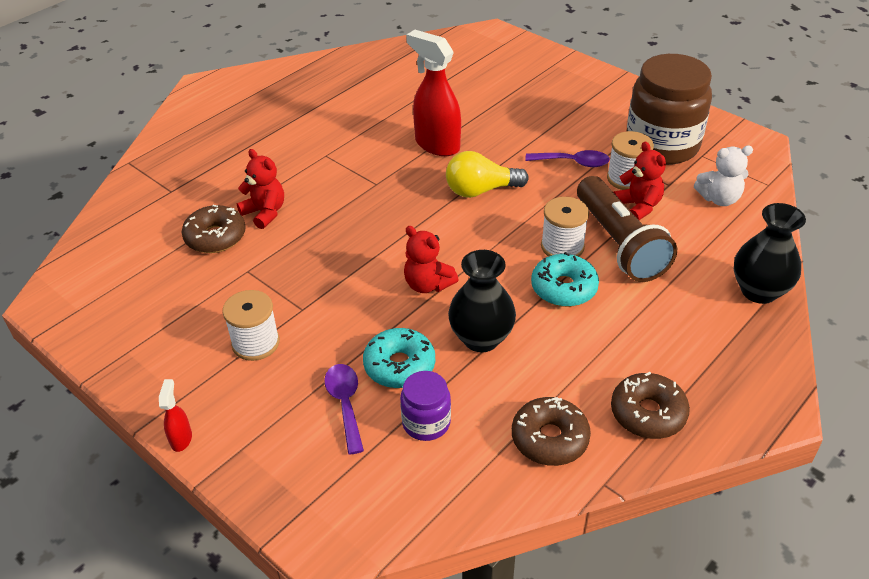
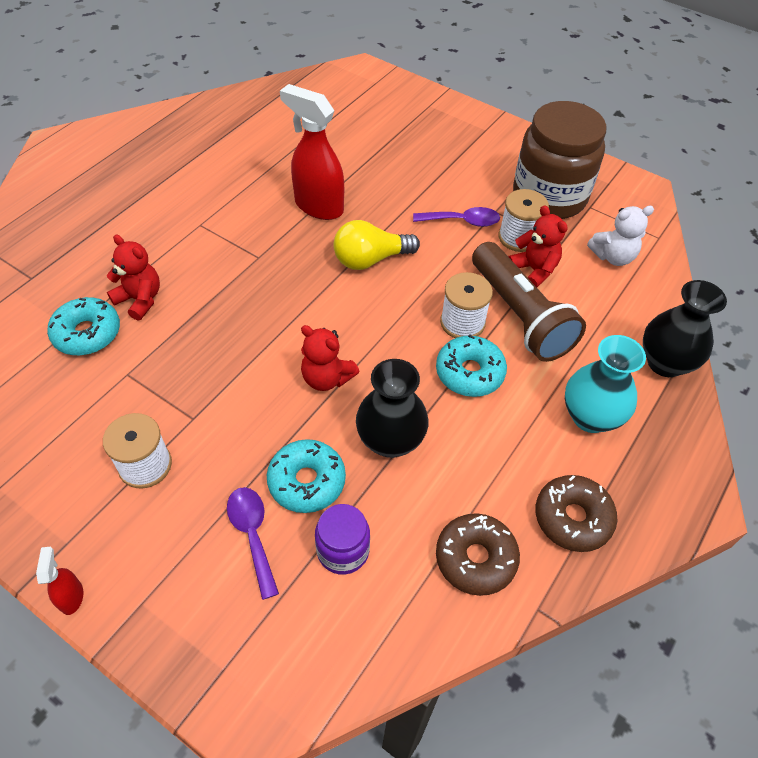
camera: 10 degrees left, 10 degrees up
brown donut [182,205,246,253] -> turquoise donut [47,297,120,356]
none -> turquoise vase [565,335,646,433]

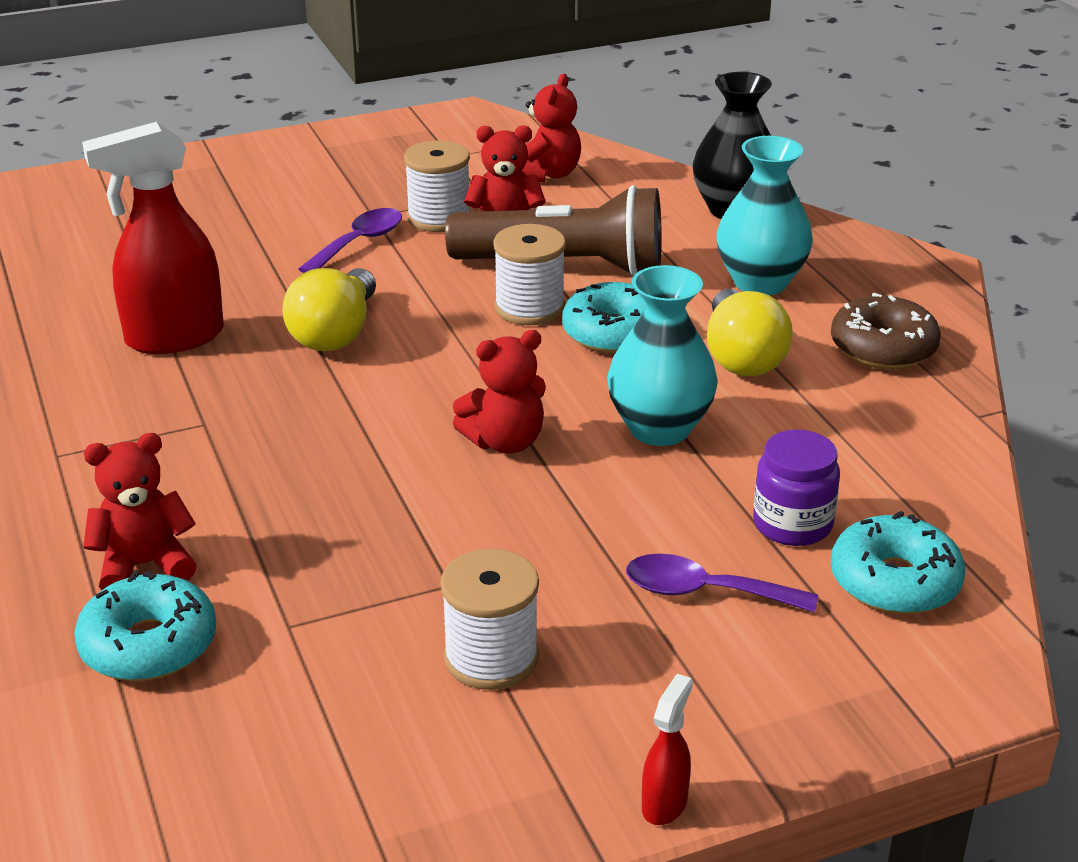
camera: 55 degrees left, 20 degrees down
red spray bottle [36,547,83,615] -> red spray bottle turned 90 degrees clockwise [642,674,693,825]
turquoise donut [267,439,346,513] -> turquoise donut moved to [831,511,965,615]
black vase [356,359,429,458] -> turquoise vase [607,265,718,446]
brown donut [436,513,520,596] -> none
brown jar [513,101,607,219] -> none
white teddy bear [587,206,654,266] -> red teddy bear [522,74,581,182]
none -> yellow light bulb [707,289,793,376]

